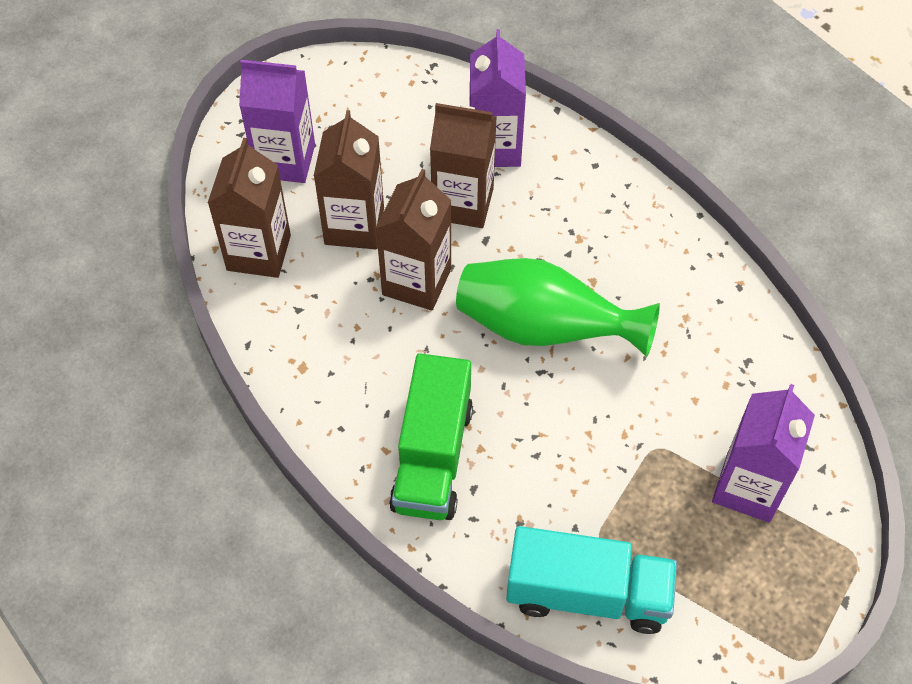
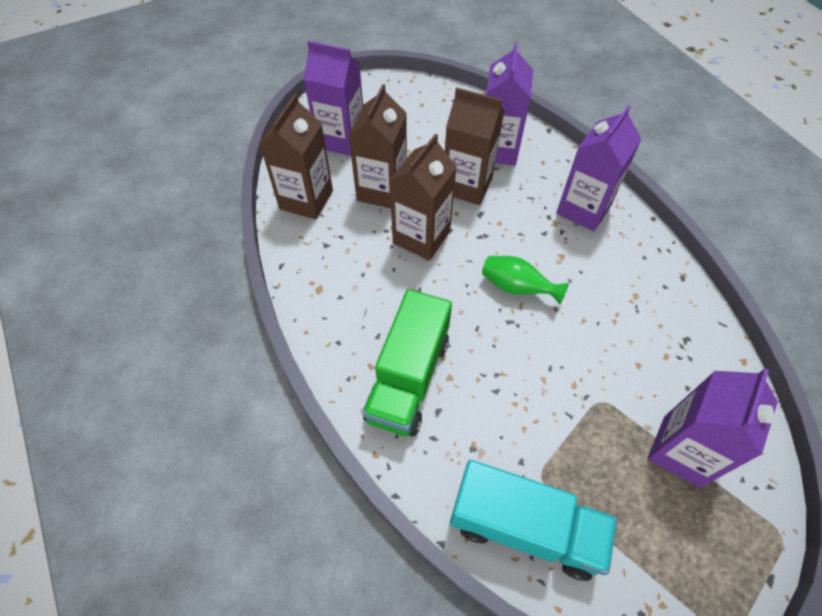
camera: 10 degrees right, 0 degrees up
green vase [456,258,660,357] -> green vase [482,256,569,304], size x0.52
none -> purple carton [556,105,642,231]

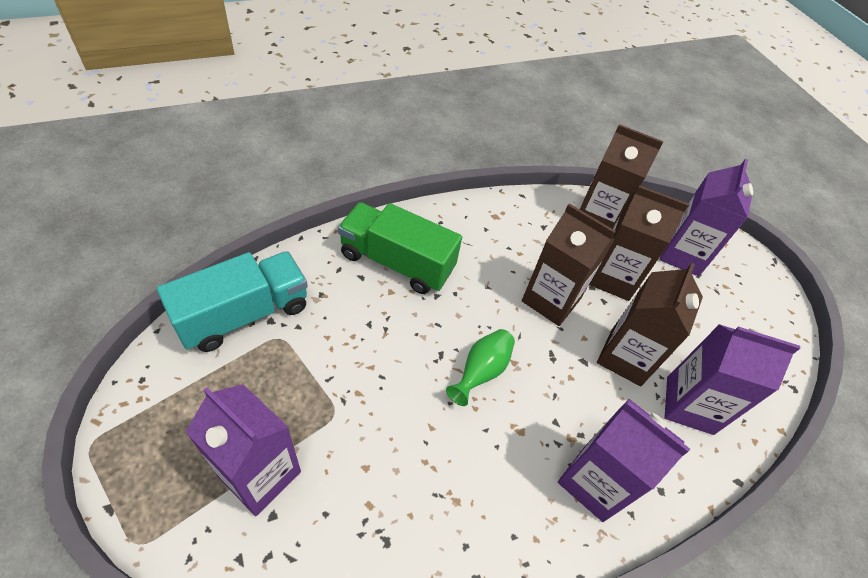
camera: 90 degrees right, 5 degrees down
turquoise truck [450,460,617,581] -> turquoise truck turned 150 degrees counterclockwise [157,251,308,352]

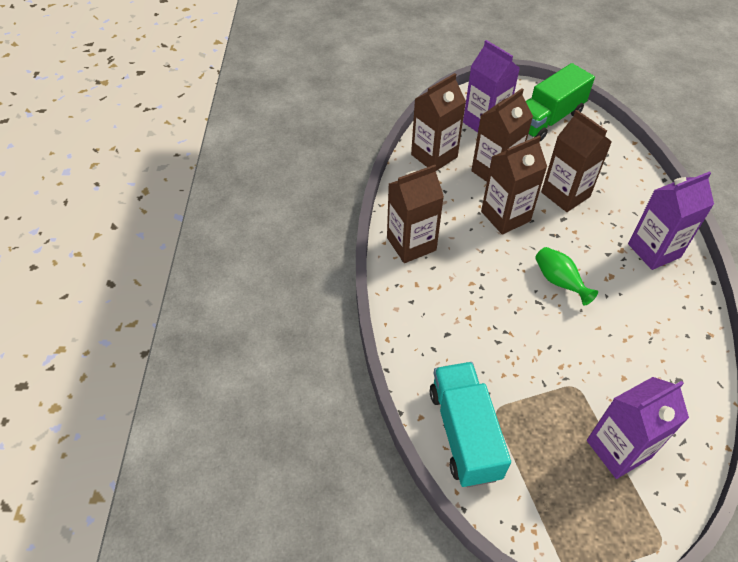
camera: 60 degrees left, 0 degrees up
green truck [338,203,462,294] -> green truck moved to [526,63,595,141]
purple carton [664,324,800,435] -> none
none -> brown carton [387,165,444,263]

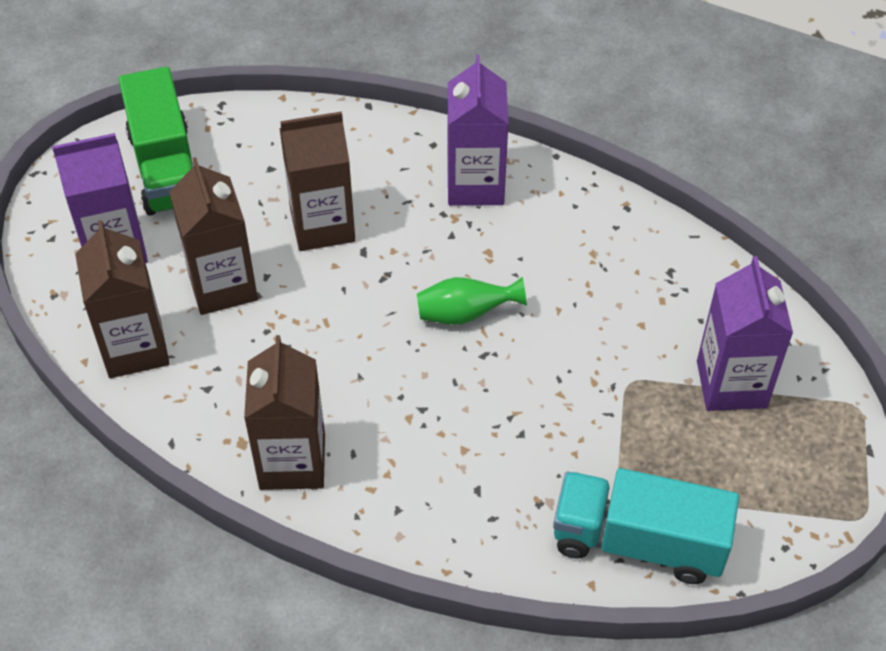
camera: 65 degrees left, 0 degrees up
brown carton [481,135,547,235] -> none

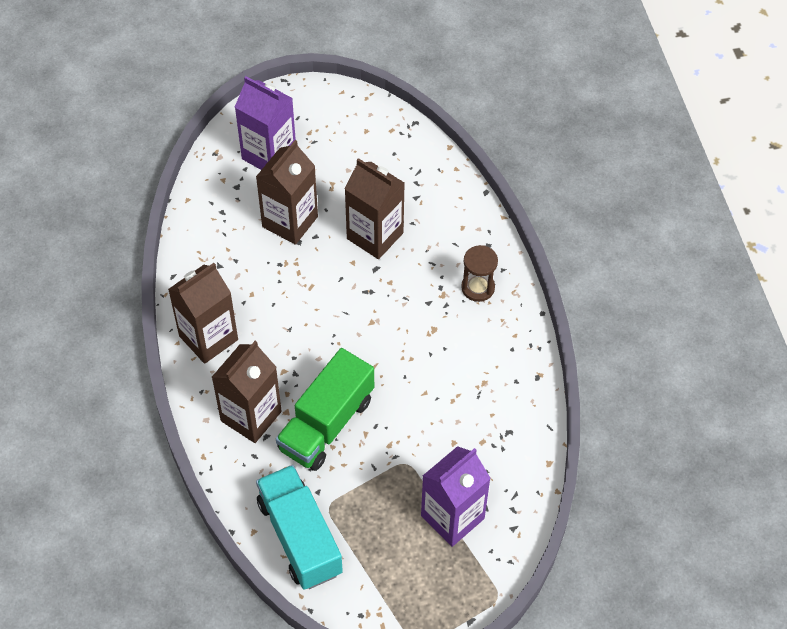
camera: 50 degrees right, 5 degrees up
brown carton [75,220,170,378] -> brown carton moved to [212,341,282,443]
green truck [119,67,193,216] -> green truck moved to [276,348,374,471]
green vase [417,277,527,325] -> none
purple carton [447,55,509,206] -> brown hourglass [461,245,498,302]

